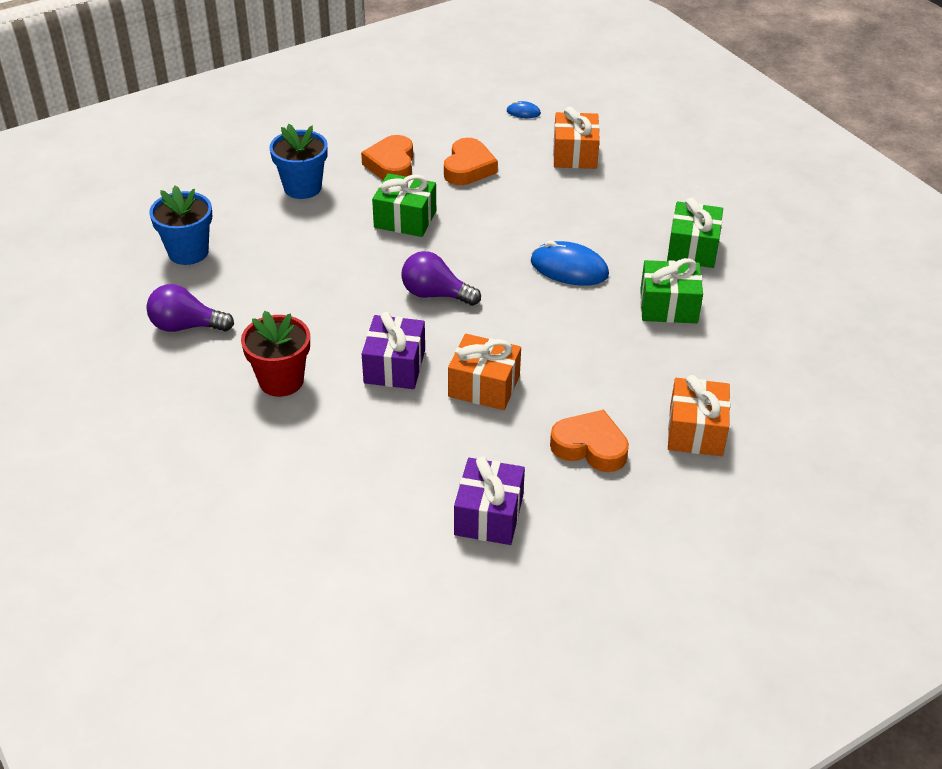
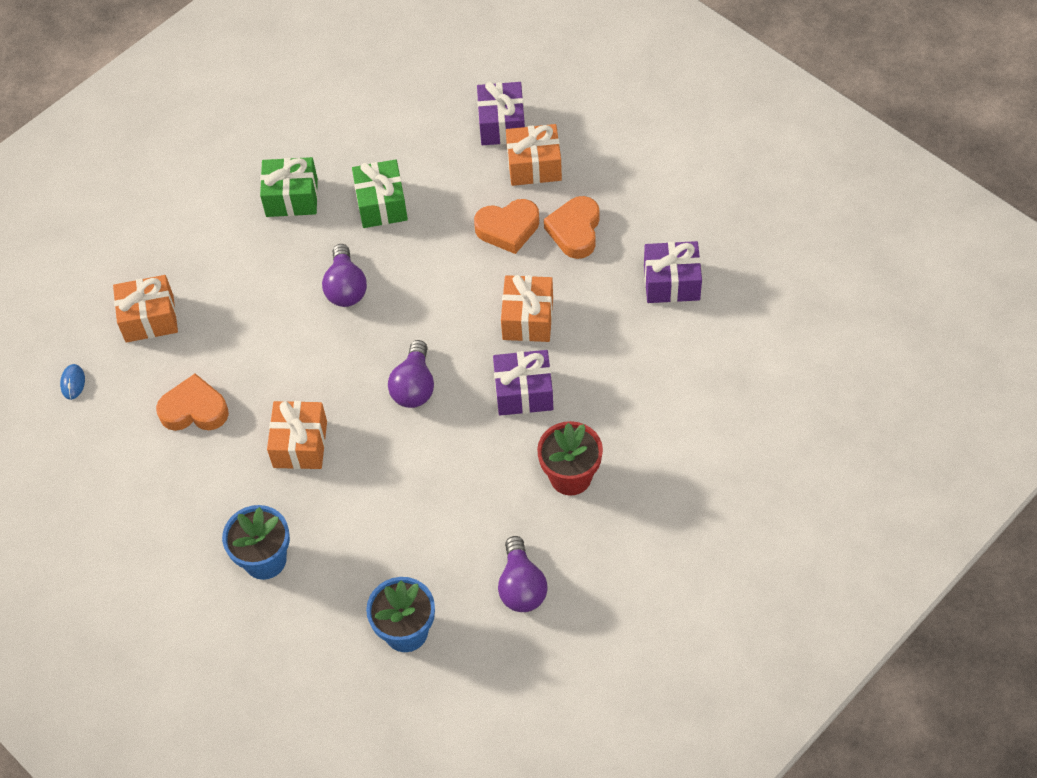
camera: 100 degrees left, 15 degrees up
orange heart [361,135,413,180] -> orange heart moved to [474,199,539,254]
green gift [372,173,436,237] -> orange gift [267,401,327,469]
blue mouse [531,241,609,286] -> purple light bulb [322,244,367,307]
none -> purple gift [477,82,525,145]

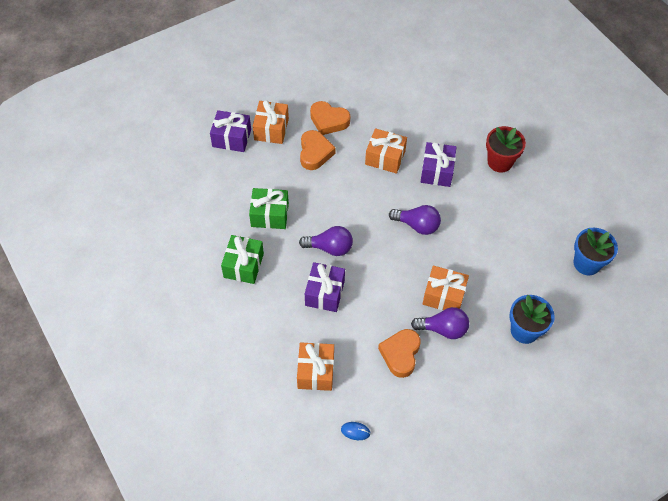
camera: 80 degrees left, 0 degrees up
purple light bulb [498,536,548,612] -> purple light bulb moved to [411,307,469,339]
purple gift [644,241,702,303] -> purple gift moved to [305,262,345,312]

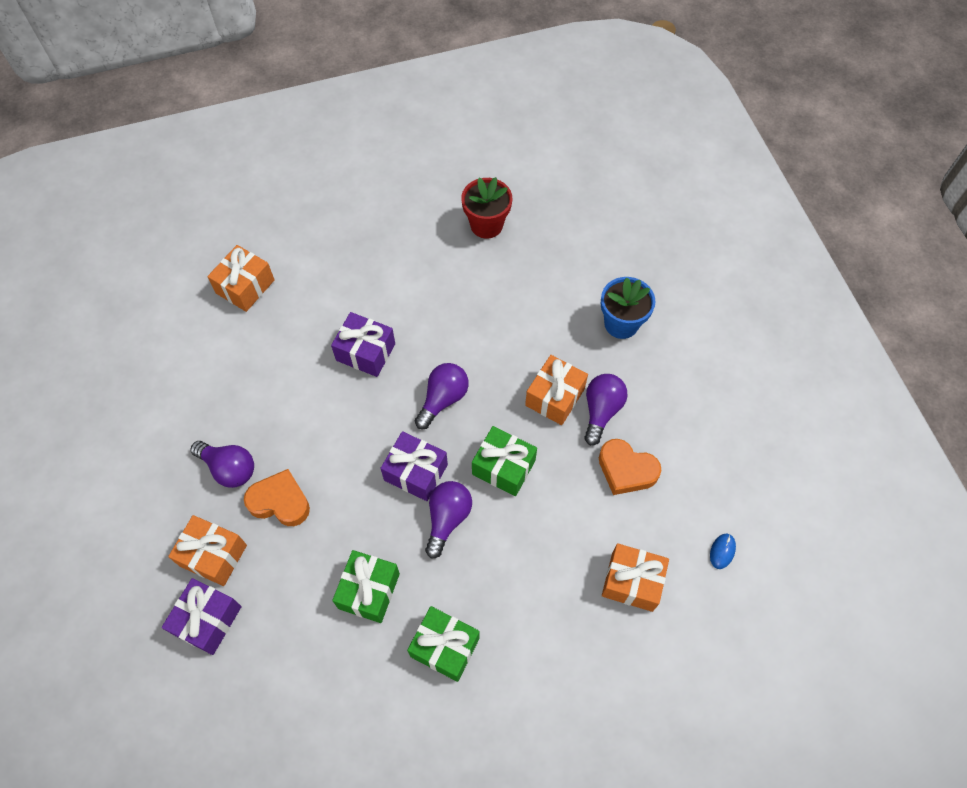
camera: 75 degrees left, 5 degrees up
purple gift [305,262,345,312] -> purple gift moved to [380,431,448,501]
orange heart [310,101,350,135] -> purple light bulb [190,441,254,488]
orange gift [365,128,407,173] -> orange gift moved to [207,245,275,312]
red flower pot [486,126,526,172] -> red flower pot moved to [461,177,512,239]
blue flower pot [574,228,618,275] -> none
none -> green gift [472,426,537,496]

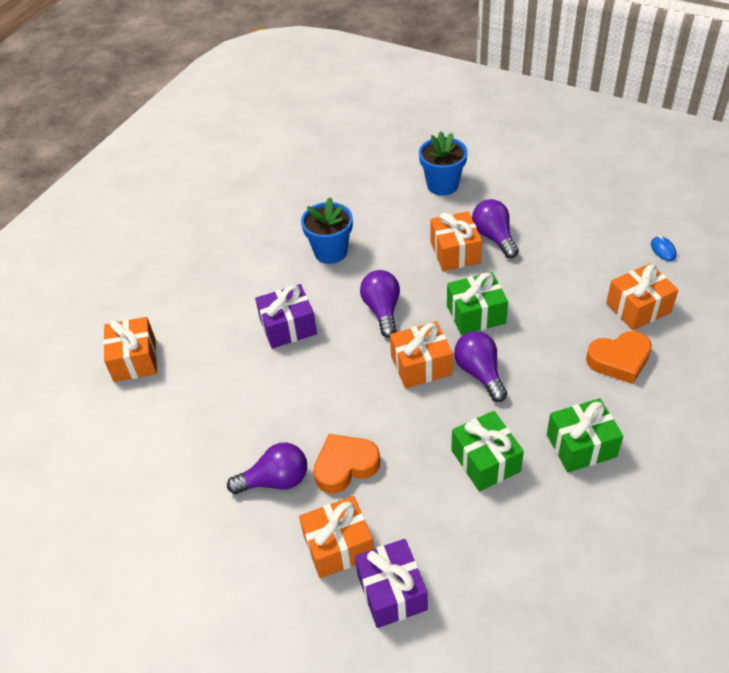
camera: 40 degrees left, 15 degrees down
purple gift [380,431,448,501] -> orange gift [390,321,453,388]
red flower pot [461,177,512,239] -> none
orange heart [599,439,661,495] -> orange heart moved to [586,331,652,384]
none -> blue flower pot [301,197,353,264]

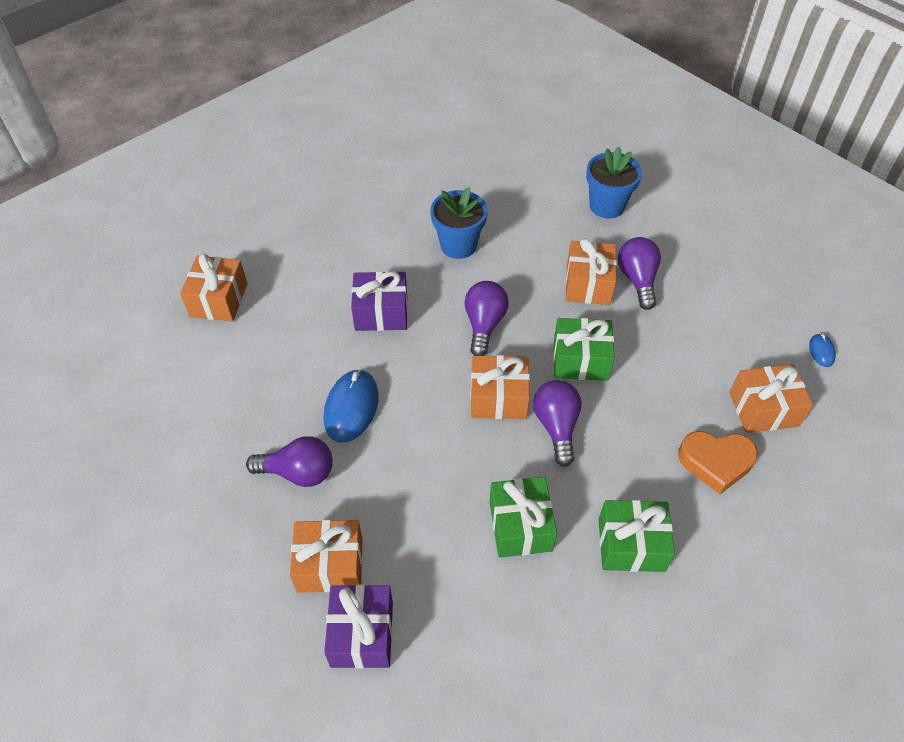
camera: 15 degrees right, 5 degrees up
orange heart [313,434,380,494] -> none
none -> blue mouse [324,369,379,443]

